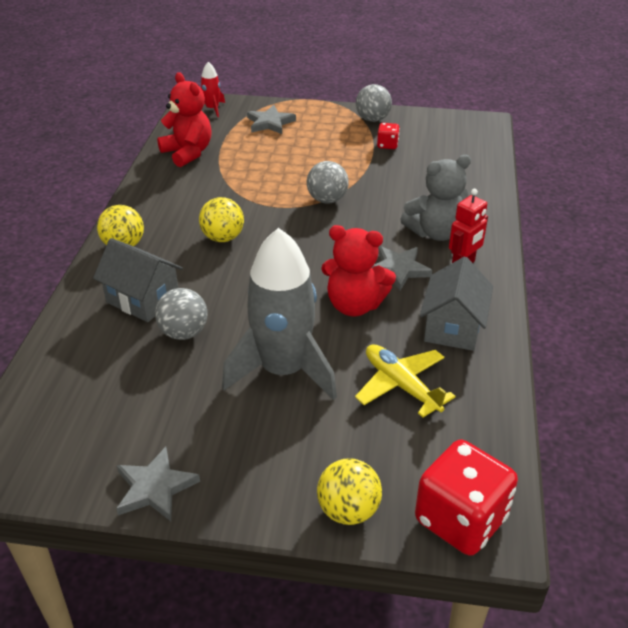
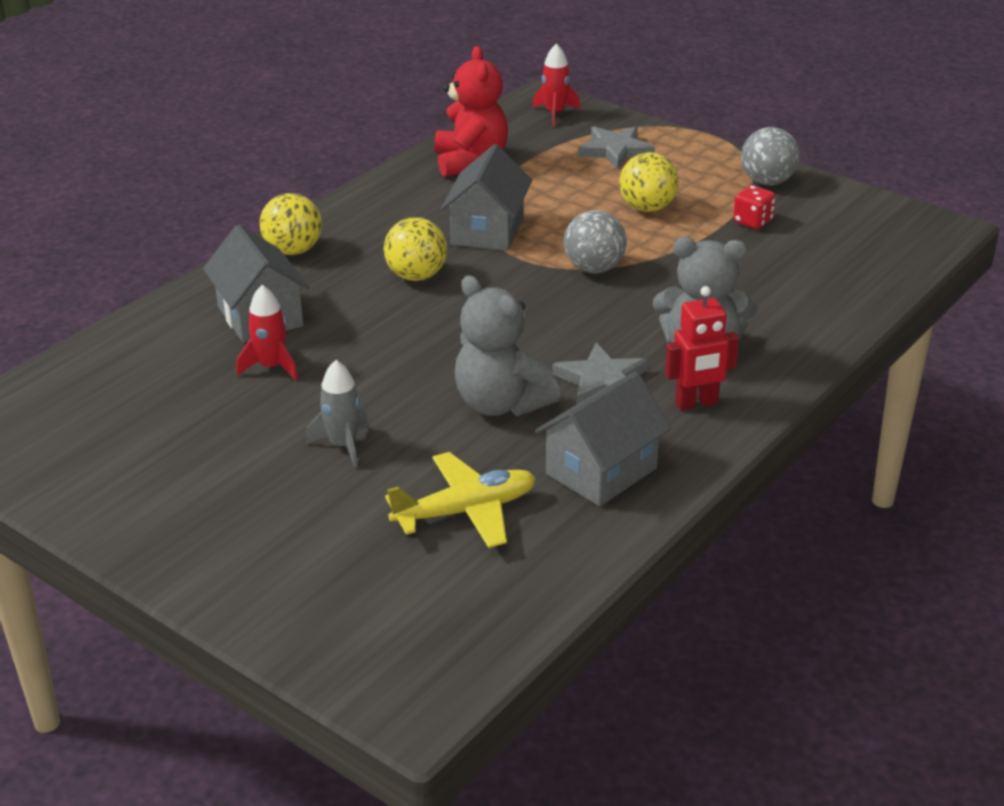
camera: 30 degrees right, 5 degrees down
grey star [116,447,200,521] -> none
grey ball [155,288,207,340] -> red rocket [236,285,298,380]
grey rocket [222,228,337,400] -> grey rocket [306,360,369,468], size x0.44
yellow ball [317,459,382,525] -> yellow ball moved to [619,152,679,212]
red teddy bear [321,225,396,317] -> grey teddy bear [455,275,560,416]
yellow plane [355,344,456,418] -> yellow plane turned 75 degrees clockwise [385,452,536,548]
red dice [415,440,518,556] -> none
none -> grey house [441,144,532,251]

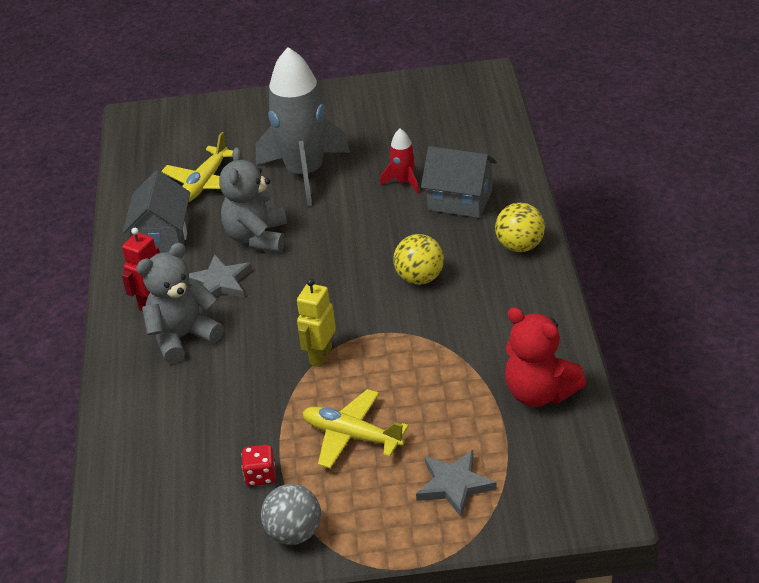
camera: 140 degrees right, 5 degrees up
grey rocket [306,360,369,468] -> grey rocket [256,47,350,206], size x2.28
grey house [441,144,532,251] -> none
grey teddy bear [455,275,560,416] -> grey teddy bear turned 90 degrees counterclockwise [219,147,287,252]
red rocket [532,43,581,126] -> none
grey ball [564,210,627,273] -> yellow robot [297,279,336,367]
yellow ball [619,152,679,212] -> yellow plane [302,389,409,469]

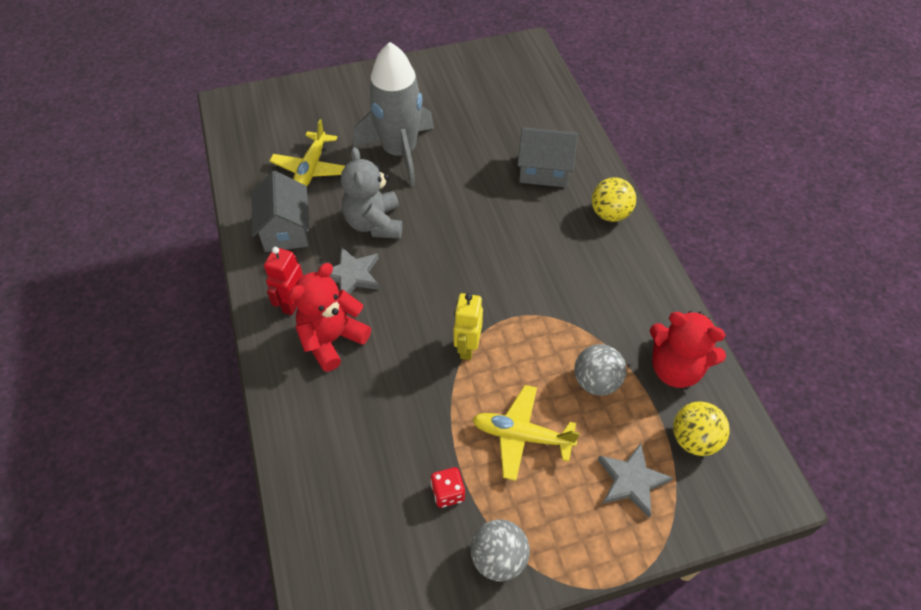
camera: 15 degrees left, 15 degrees up
grey teddy bear [136,243,224,364] -> red teddy bear [289,263,371,372]
red rocket [380,129,419,194] -> none
yellow ball [393,234,444,285] -> yellow ball moved to [673,401,730,456]
none -> grey ball [574,344,627,396]

